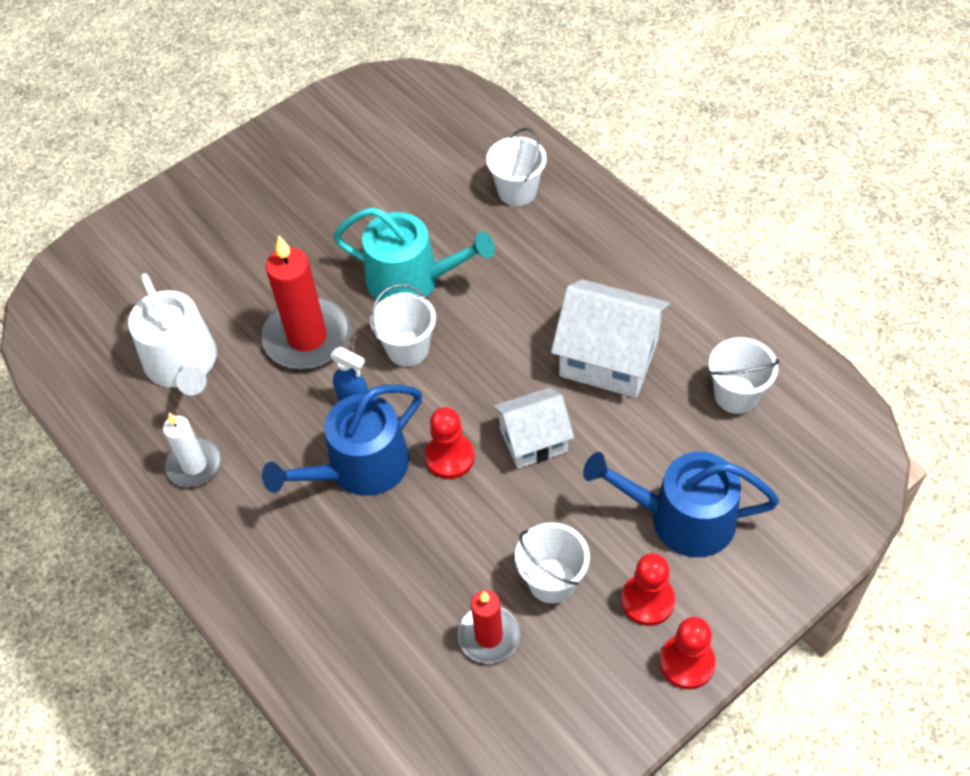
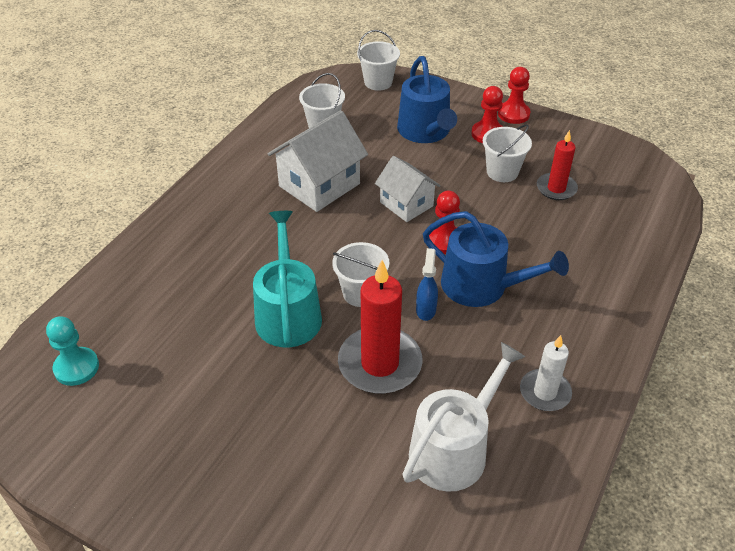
camera: 115 degrees left, 10 degrees down
white bucket [486,128,546,206] -> white bucket moved to [357,30,400,91]
white house [551,279,670,398] -> white house turned 45 degrees clockwise [268,110,368,212]
none -> turquoise pawn [46,316,99,386]

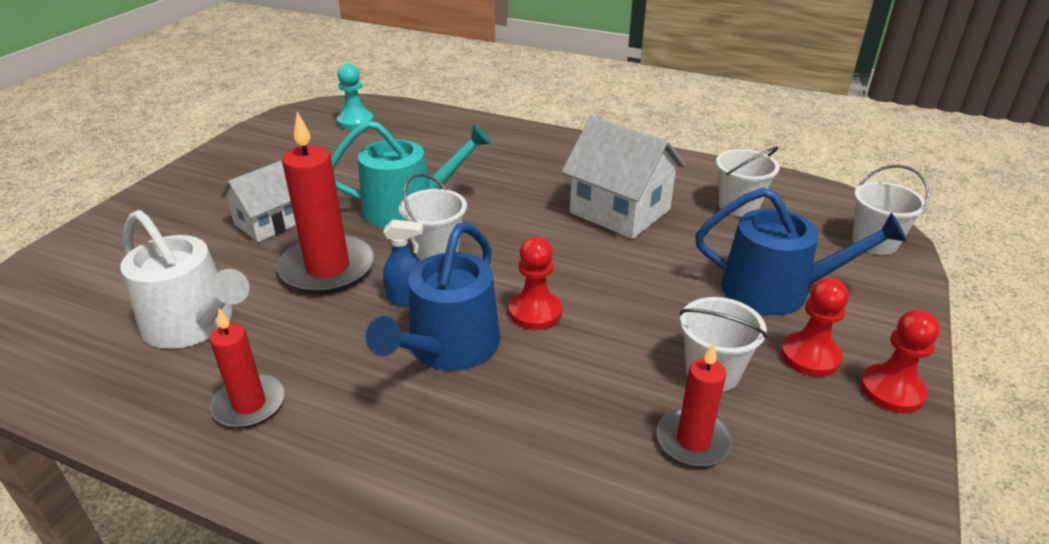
camera: 85 degrees right, 10 degrees down
white house [375,156,441,222] -> white house moved to [220,161,296,242]
blue watering can [397,56,457,143] -> blue watering can turned 150 degrees counterclockwise [695,188,907,315]
white candle [520,335,572,411] -> red candle [210,309,285,428]

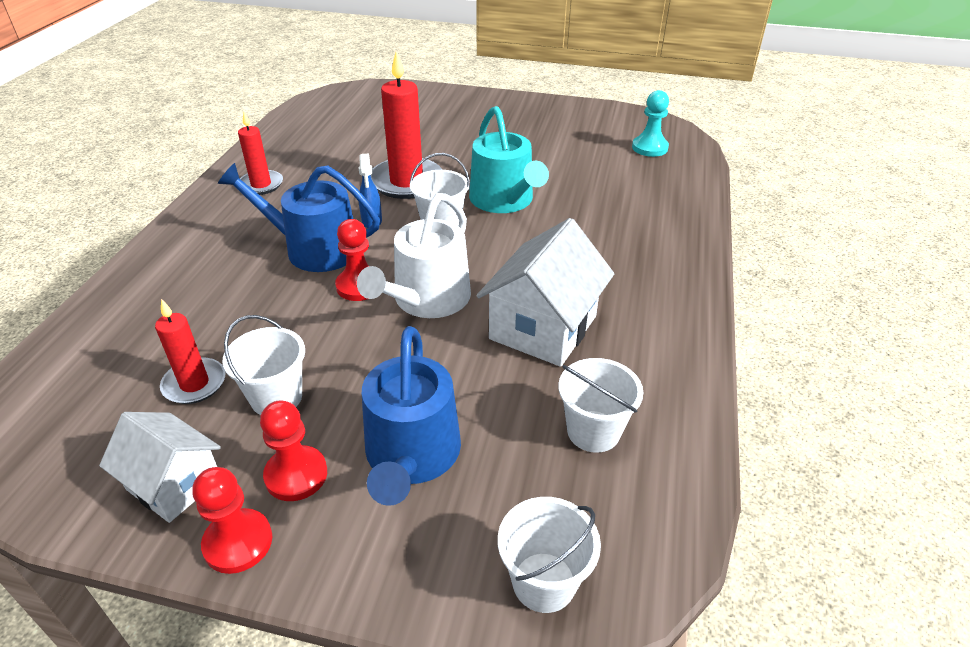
camera: 80 degrees right, 5 degrees up
white watering can [120,210,249,349] -> white watering can moved to [357,193,471,318]
white house [220,161,296,242] -> white house moved to [99,412,221,523]

